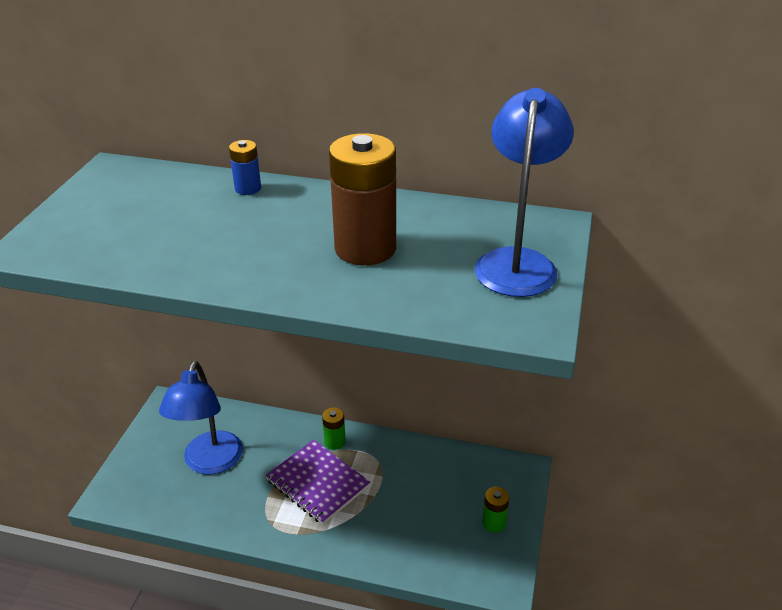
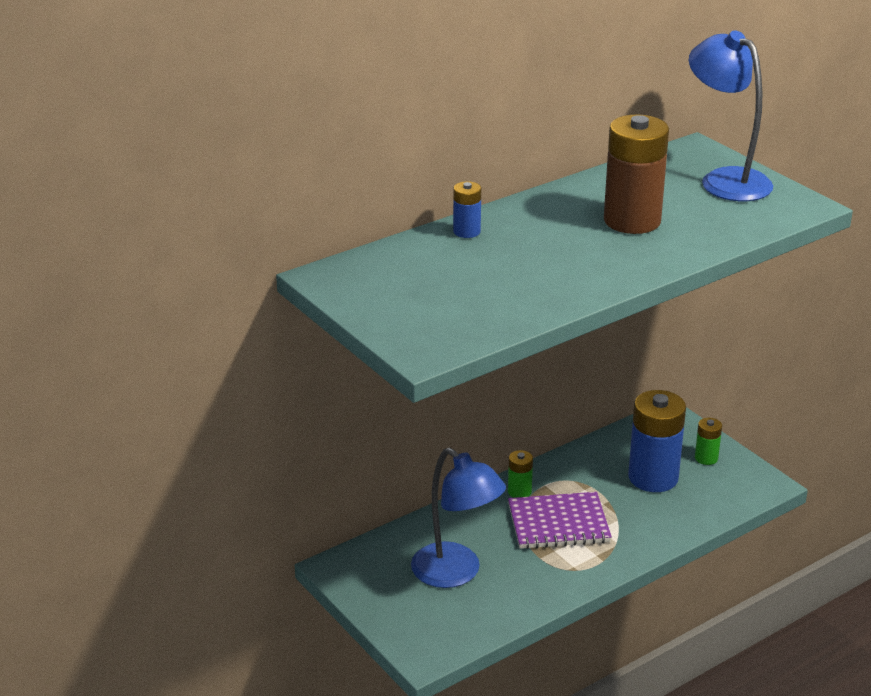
camera: 50 degrees left, 5 degrees down
none -> blue battery [628,390,686,492]

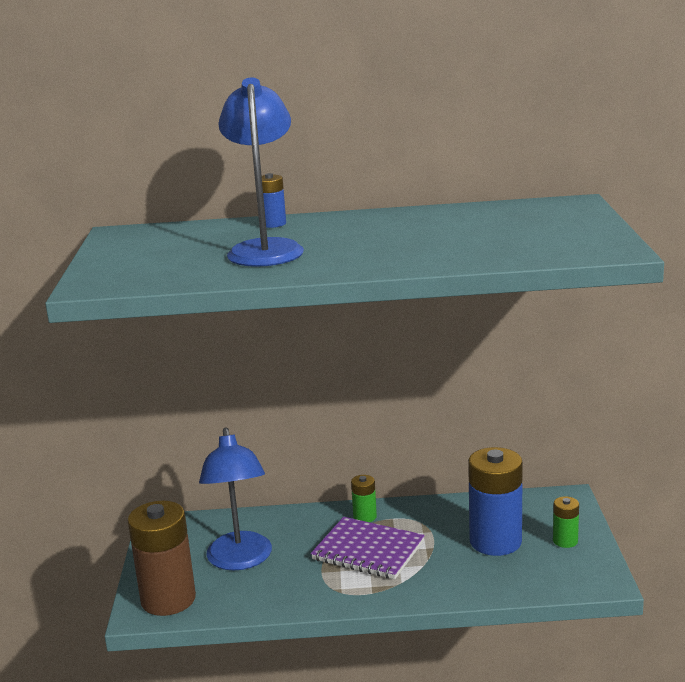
camera: 35 degrees right, 10 degrees down
brown battery [604,114,669,234] -> brown battery moved to [128,501,196,616]
blue lamp [689,30,773,201] -> blue lamp moved to [218,77,304,267]

